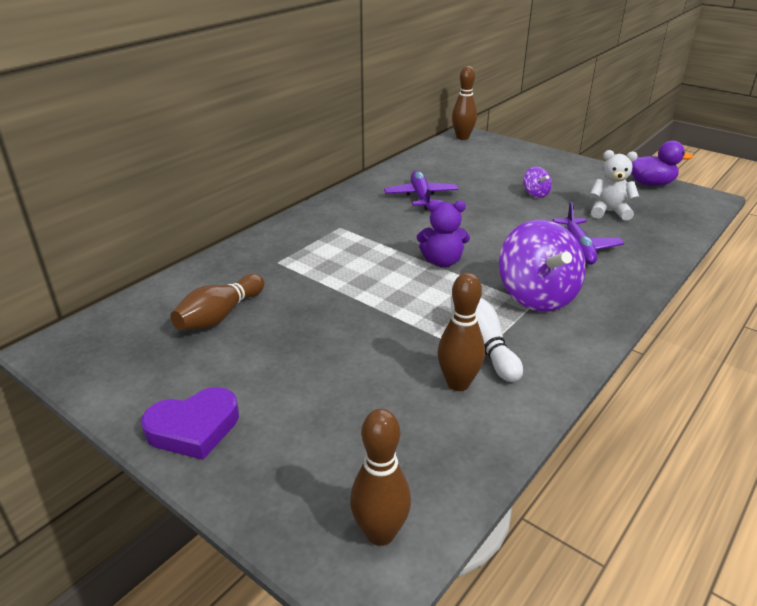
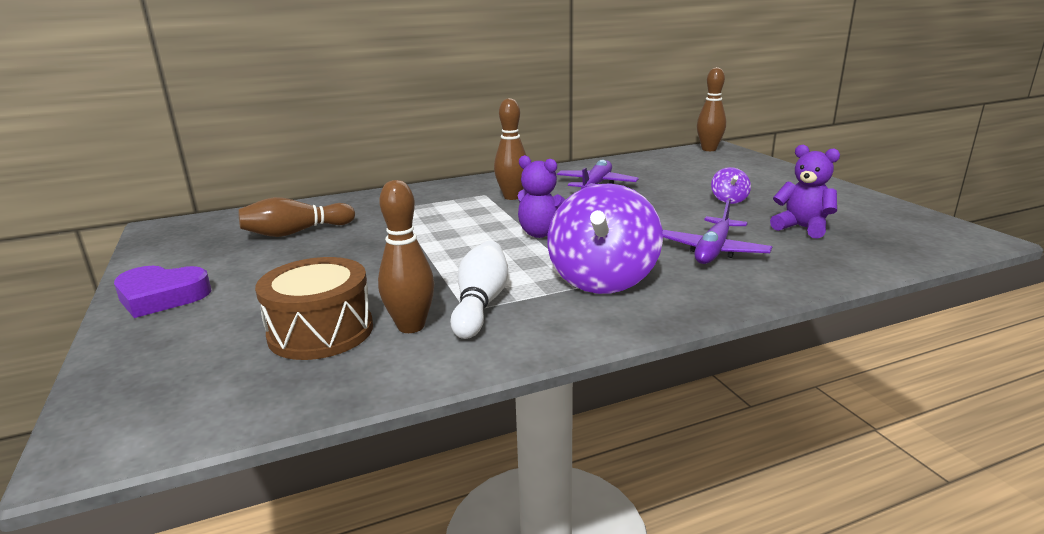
camera: 30 degrees right, 10 degrees down
brown bowling pin [350,409,411,546] -> brown bowling pin moved to [494,98,527,200]
white teddy bear [590,150,639,221] -> purple teddy bear [770,145,840,239]
purple duck [631,140,693,186] -> none
none -> brown drum [255,257,373,360]

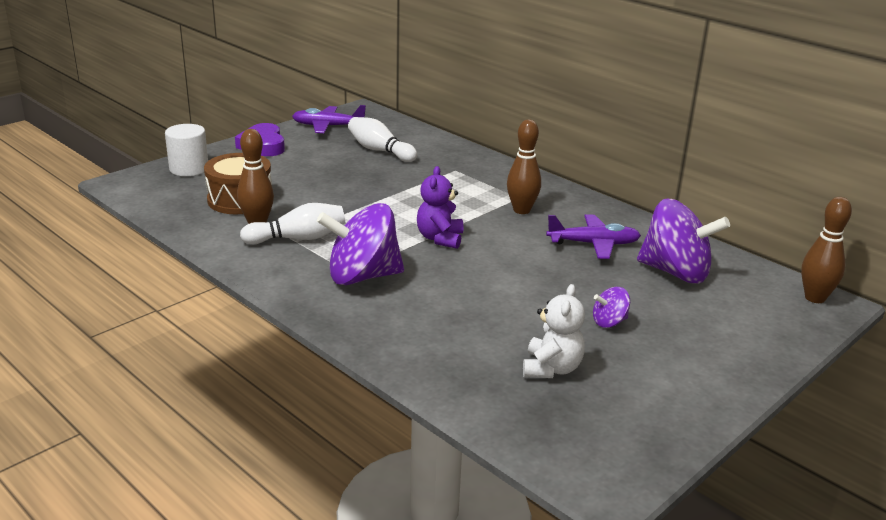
camera: 65 degrees right, 5 degrees up
brown bowling pin [238,197,355,237] -> white bowling pin [348,117,417,162]
purple plane [663,198,772,264] -> purple plane moved to [292,105,366,133]
purple teddy bear [770,145,840,239] -> white teddy bear [523,284,585,378]
none -> white cylinder [165,124,208,176]
none -> purple spinning top [637,199,730,284]

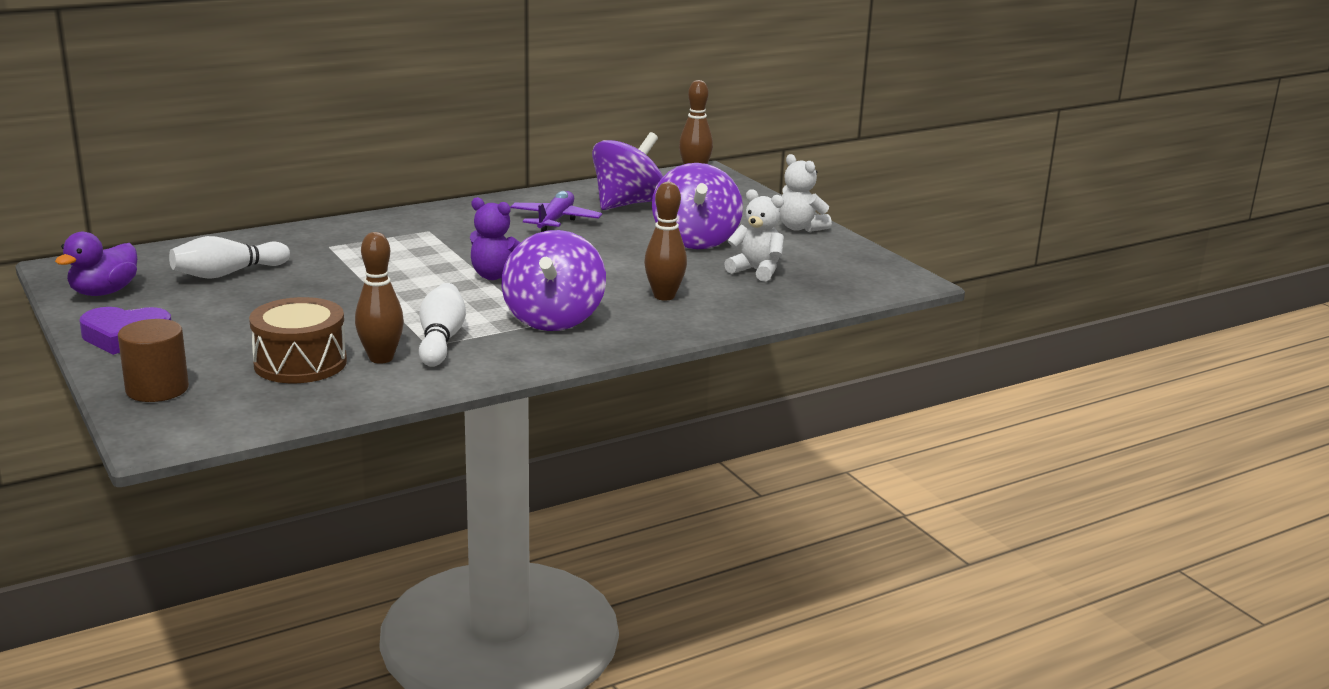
camera: 75 degrees left, 5 degrees down
white cylinder [165,124,208,176] -> brown cylinder [118,319,189,402]
purple plane [292,105,366,133] -> purple duck [55,232,137,296]
brown bowling pin [507,119,541,214] -> brown bowling pin moved to [644,182,687,301]
purple spinning top [593,287,630,328] -> purple spinning top [652,163,743,249], size x2.20
none -> white teddy bear [780,154,832,232]

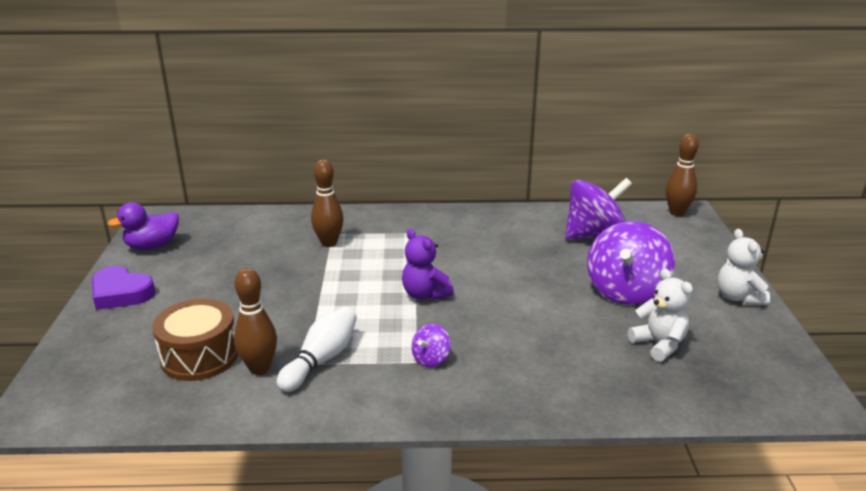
camera: 30 degrees right, 5 degrees up
brown cylinder [118,319,189,402] -> none
white bowling pin [169,236,290,279] -> none
purple spinning top [501,230,606,331] -> purple spinning top [411,324,451,367], size x0.45
purple plane [510,191,602,232] -> none
brown bowling pin [644,182,687,301] -> brown bowling pin moved to [311,160,344,247]

